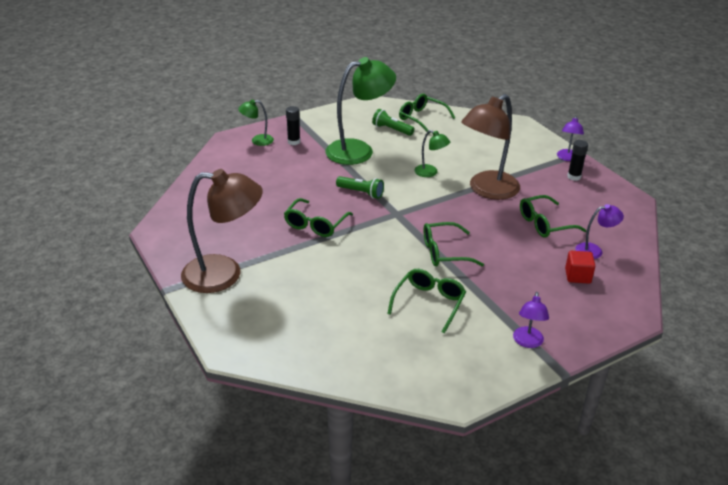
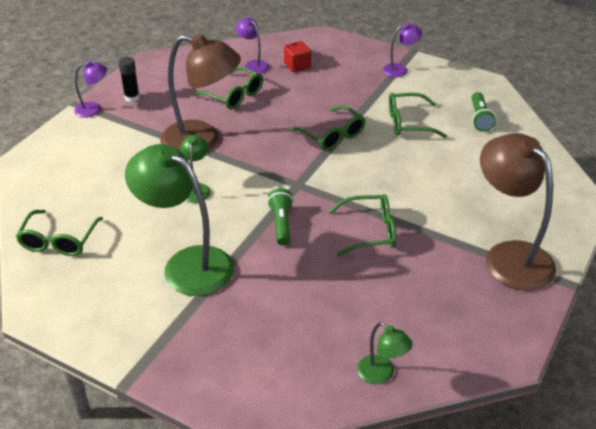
camera: 120 degrees left, 5 degrees up
green lamp [238,100,274,146] -> green lamp moved to [357,322,413,384]
black glue stick [286,106,300,145] -> none
green flashlight [372,109,414,136] -> green flashlight moved to [471,92,496,132]

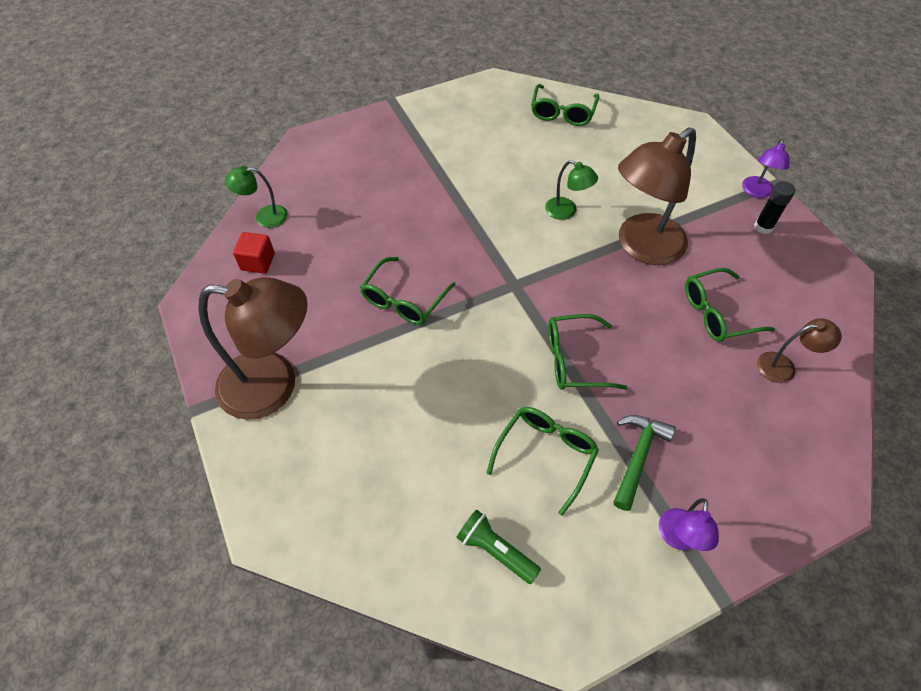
camera: 125 degrees right, 15 degrees up
green glasses [16,210,103,256] -> green glasses turned 120 degrees counterclockwise [531,84,599,126]
green lamp [125,144,234,296] -> none
purple lamp [236,18,269,74] -> brown lamp [757,318,842,383]
green flashlight [267,188,293,246] -> none
red cube [284,41,311,72] -> red cube moved to [233,232,275,274]
none -> green hammer [613,415,676,511]

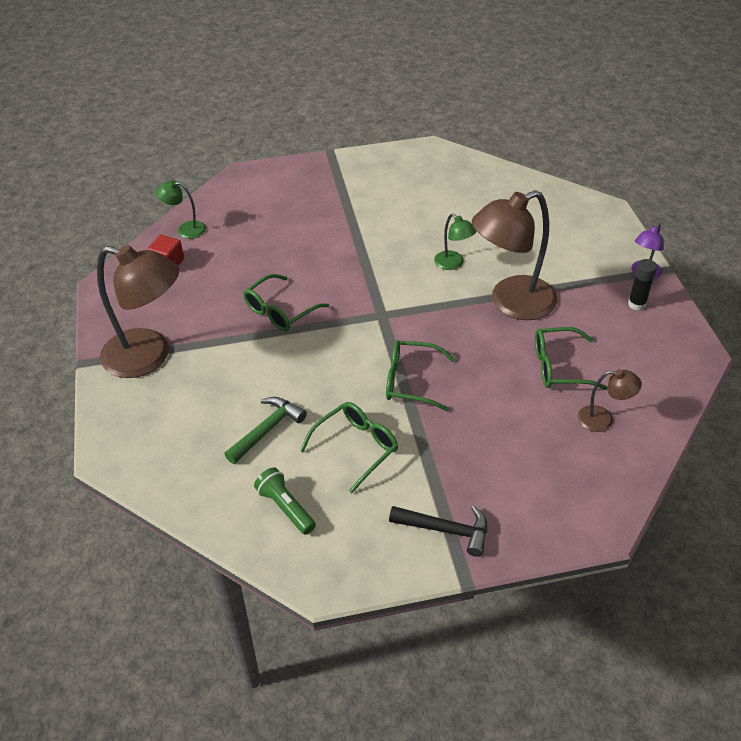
camera: 15 degrees right, 10 degrees down
green glasses [531,84,599,126] -> none
green hammer [613,415,676,511] -> green hammer moved to [225,397,307,464]
purple lamp [659,498,719,551] -> black hammer [389,505,487,557]

